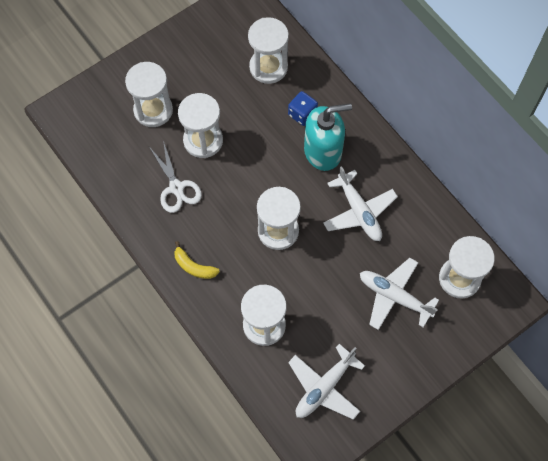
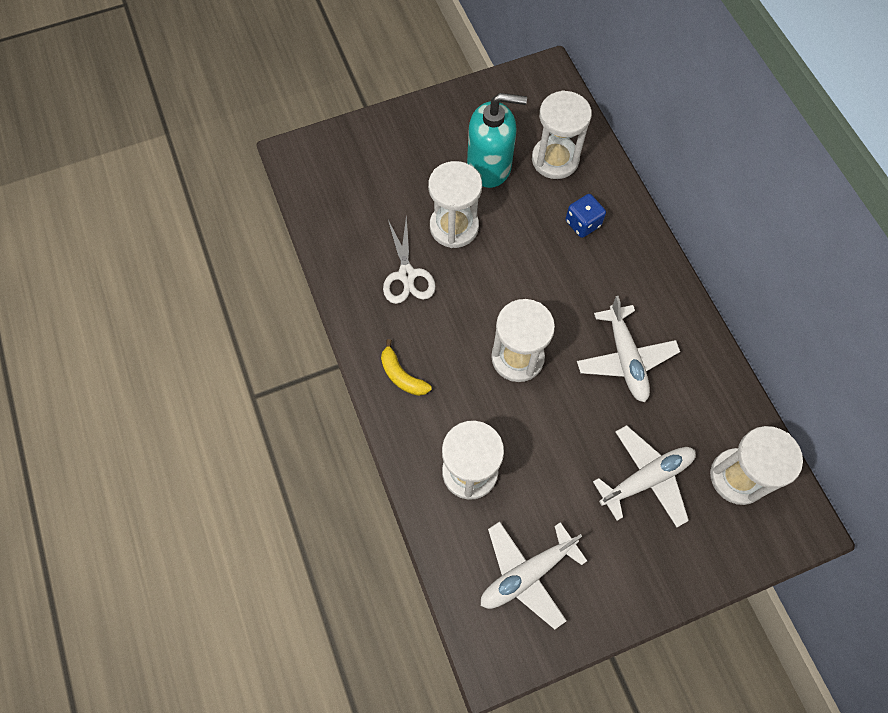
camera: 15 degrees right, 0 degrees up
white hourglass [125,62,173,127] -> none
turquoise soap dispenser [304,103,352,171] -> turquoise soap dispenser moved to [467,93,527,188]
white plane [360,258,439,330] -> white plane turned 105 degrees clockwise [593,425,696,527]

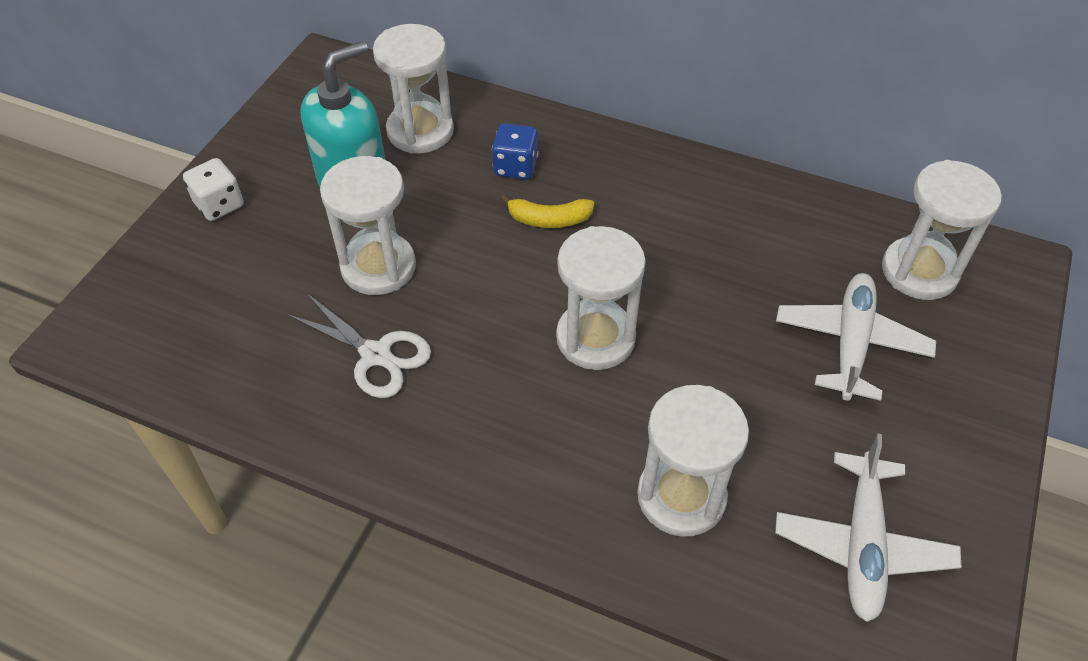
camera: 45 degrees left, 15 degrees down
yellow banana [381,339,432,396] -> yellow banana moved to [500,194,594,228]
white plane [577,296,680,402] -> none
none -> white dice [183,158,244,221]

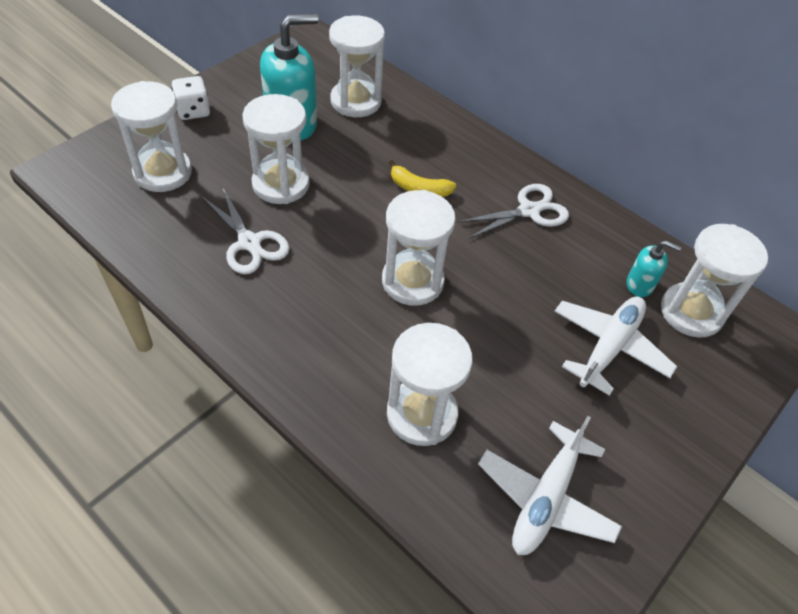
camera: 15 degrees right, 0 degrees up
blue dice [492,123,538,179] -> none
none -> white hourglass [111,81,192,192]
none -> white scissors [457,184,569,239]
none -> turquoise soap dispenser [627,240,682,297]

